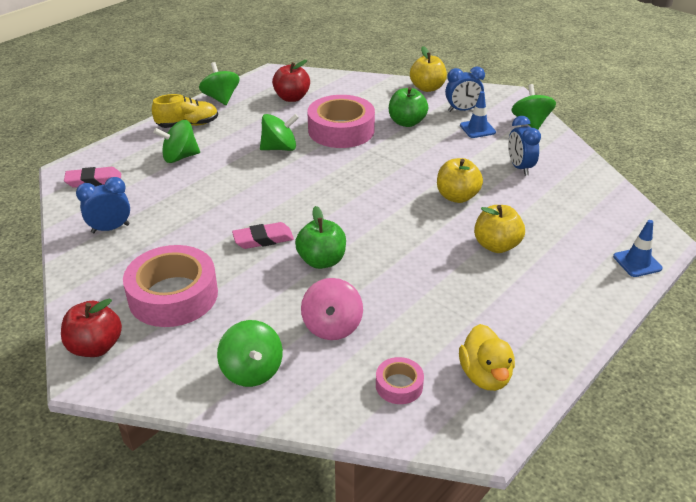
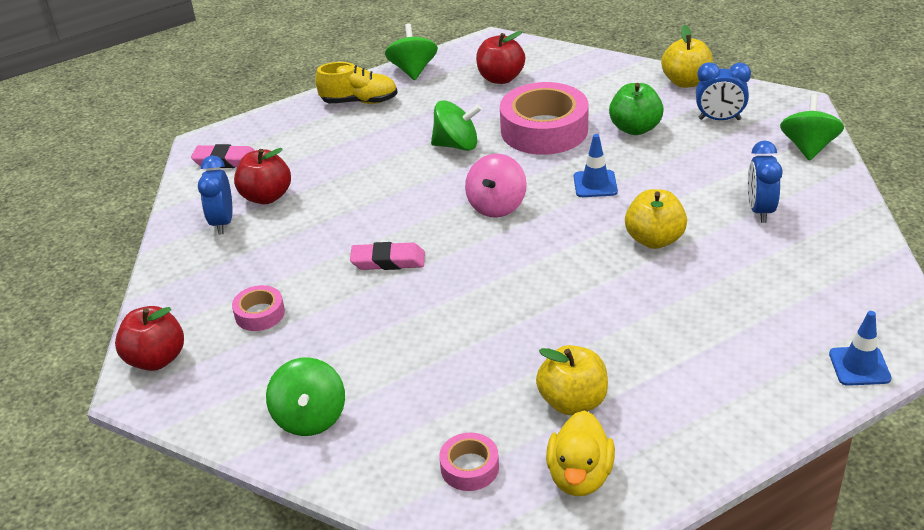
camera: 20 degrees right, 0 degrees up
blue clock [76,177,130,233] -> blue clock turned 90 degrees counterclockwise [198,156,232,235]
pink tape [123,245,218,327] -> pink tape [232,285,285,331], size x0.47
green spinning top [153,120,200,163] -> none
green apple [295,206,346,269] -> none
pink spinning top [301,278,363,340] -> pink spinning top moved to [465,154,527,218]
blue traffic cone [460,91,496,138] -> blue traffic cone moved to [574,134,618,197]
yellow apple [474,205,525,253] -> yellow apple moved to [536,345,608,415]
none -> red apple [234,148,291,204]

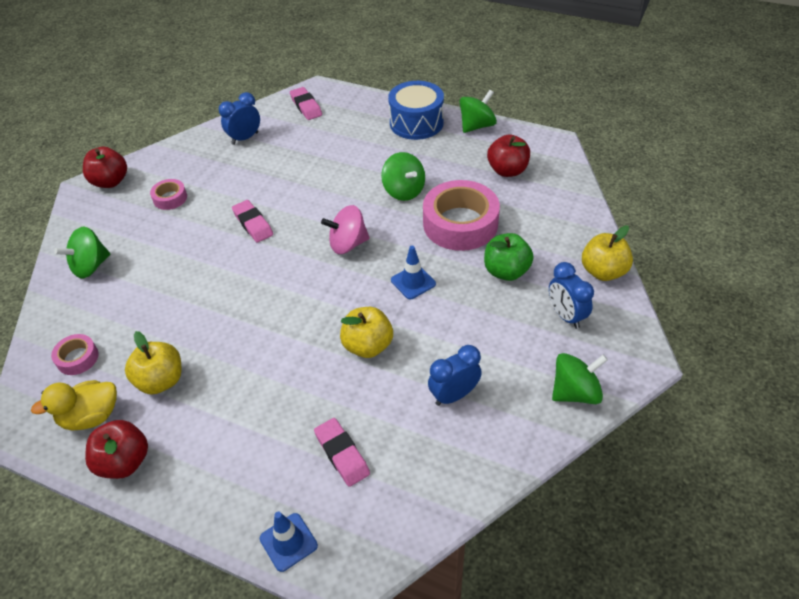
camera: 55 degrees right, 10 degrees up
red apple [234,148,291,204] -> red apple moved to [85,420,148,479]
yellow shoe [315,62,398,104] -> blue drum [388,81,444,140]
none -> pink eraser [314,418,370,487]

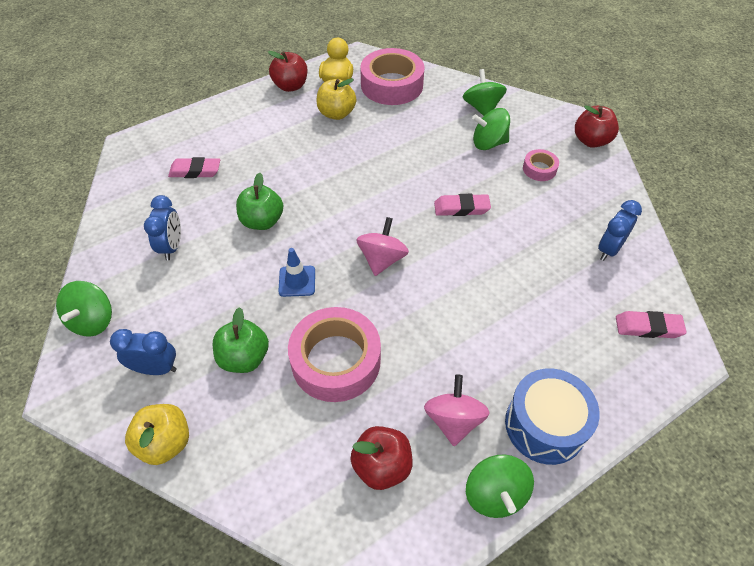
camera: 120 degrees right, 5 degrees up
pink tape [51,334,99,375] -> pink tape [360,48,425,105], size x2.11
blue clock [219,92,260,145] -> blue clock turned 135 degrees counterclockwise [598,200,642,261]
blue traffic cone [260,512,318,572] -> none
yellow apple [340,307,393,358] -> green apple [236,173,283,230]
green spinning top [381,152,425,201] -> green spinning top moved to [472,108,510,150]
none -> pink spinning top [424,374,490,446]

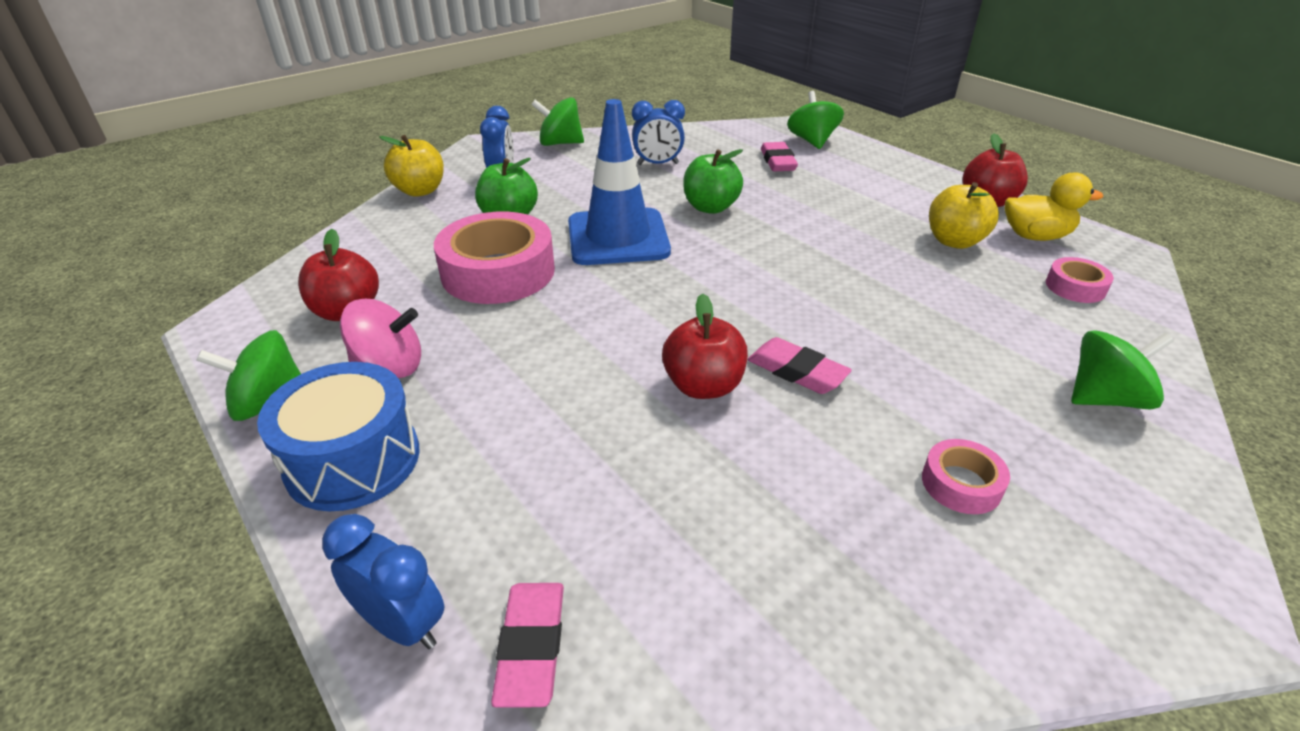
camera: 85 degrees right, 15 degrees down
blue traffic cone [278,248,315,297] -> blue traffic cone [568,99,671,265], size x2.09
pink spinning top [356,217,409,276] -> none
pink tape [360,48,425,105] -> pink tape [1046,257,1114,303], size x0.47
pink eraser [434,194,491,216] -> pink eraser turned 45 degrees counterclockwise [748,337,852,394]
green spinning top [472,108,510,150] -> green spinning top moved to [787,91,844,149]
red apple [575,105,619,148] -> red apple moved to [662,293,748,399]
blue clock [598,200,642,261] -> blue clock moved to [322,514,444,649]

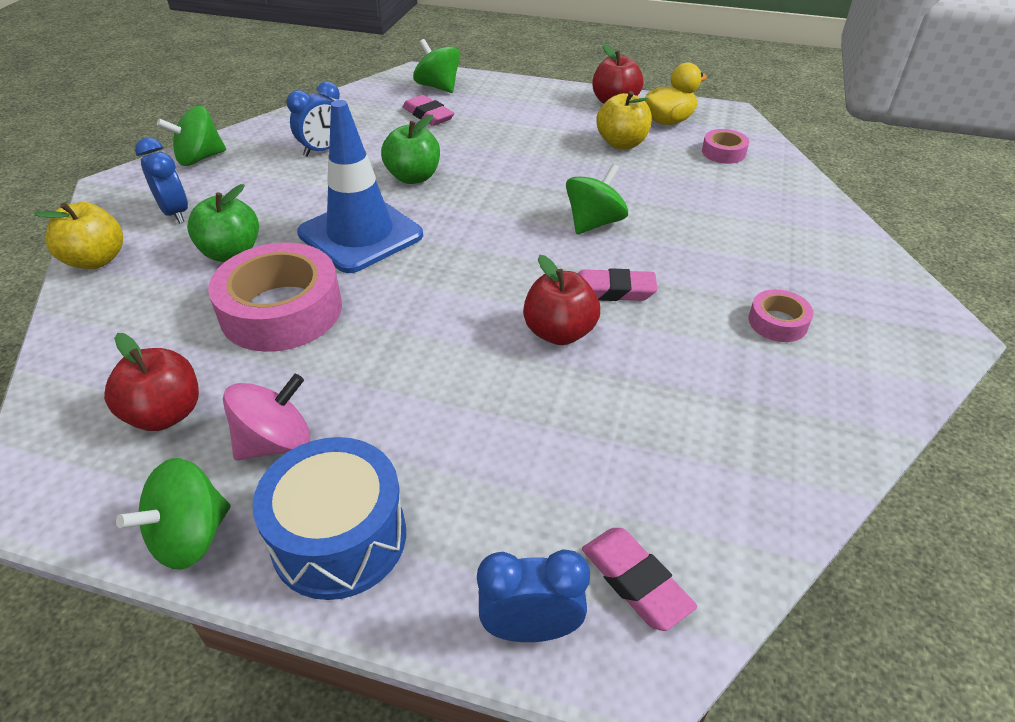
camera: 35 degrees left, 5 degrees up
green spinning top [1071,330,1174,409] -> green spinning top moved to [566,164,628,234]

